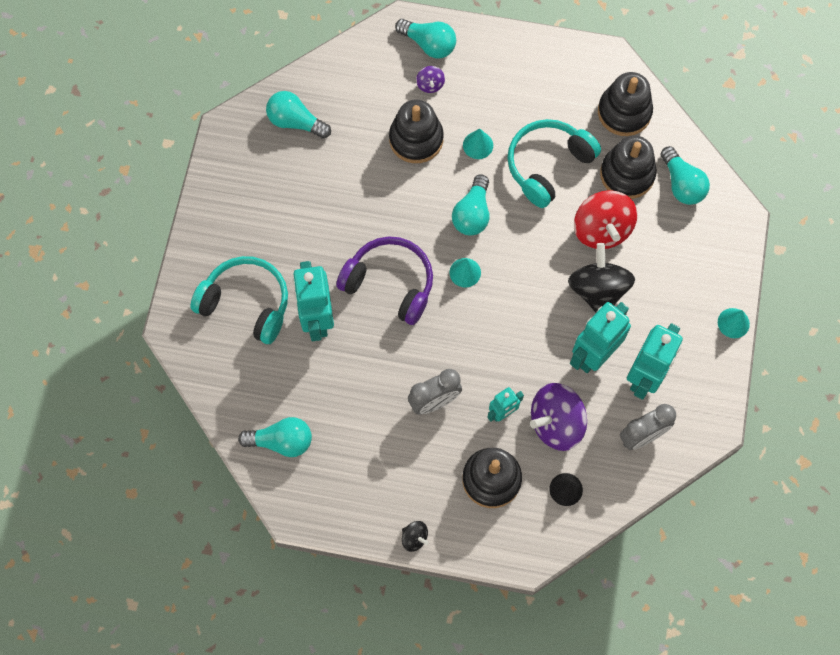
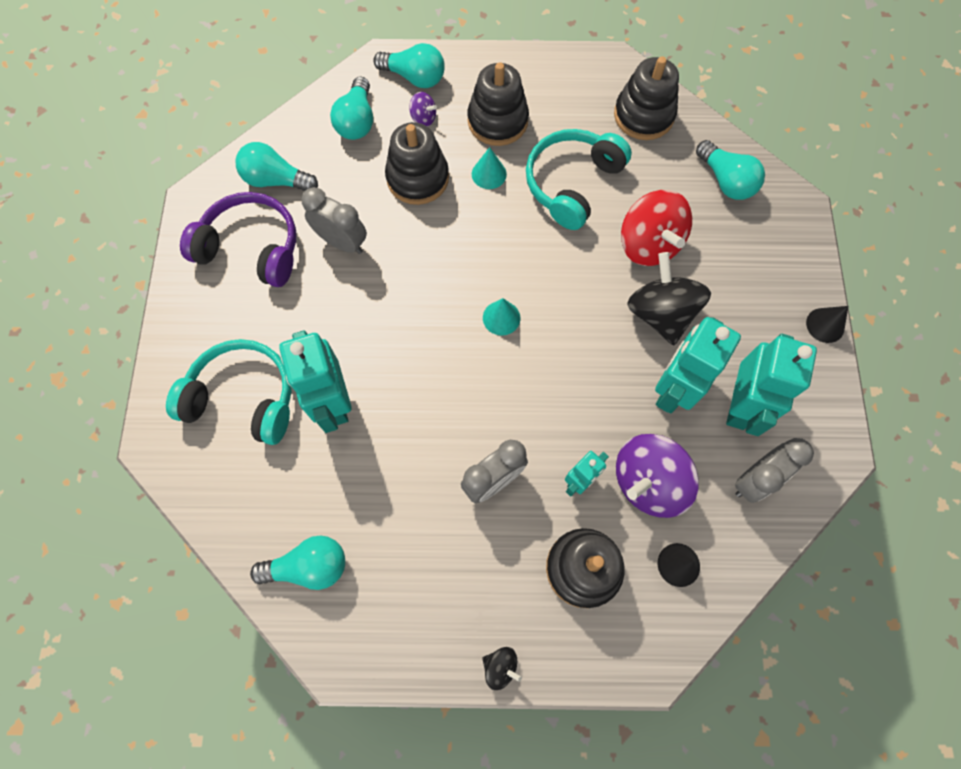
camera: 10 degrees left, 0 degrees up
purple headphones [336,237,433,325] -> purple headphones moved to [180,192,296,287]
purple spinning top [416,66,445,93] -> purple spinning top turned 45 degrees counterclockwise [409,92,437,127]
turquoise light bulb [452,174,489,235] -> turquoise light bulb moved to [330,76,373,140]
black stacking toy [600,135,657,199] -> black stacking toy moved to [467,62,529,146]
turquoise cone [718,308,750,338] -> black cone [806,306,848,343]
none -> grey clock [301,187,367,254]

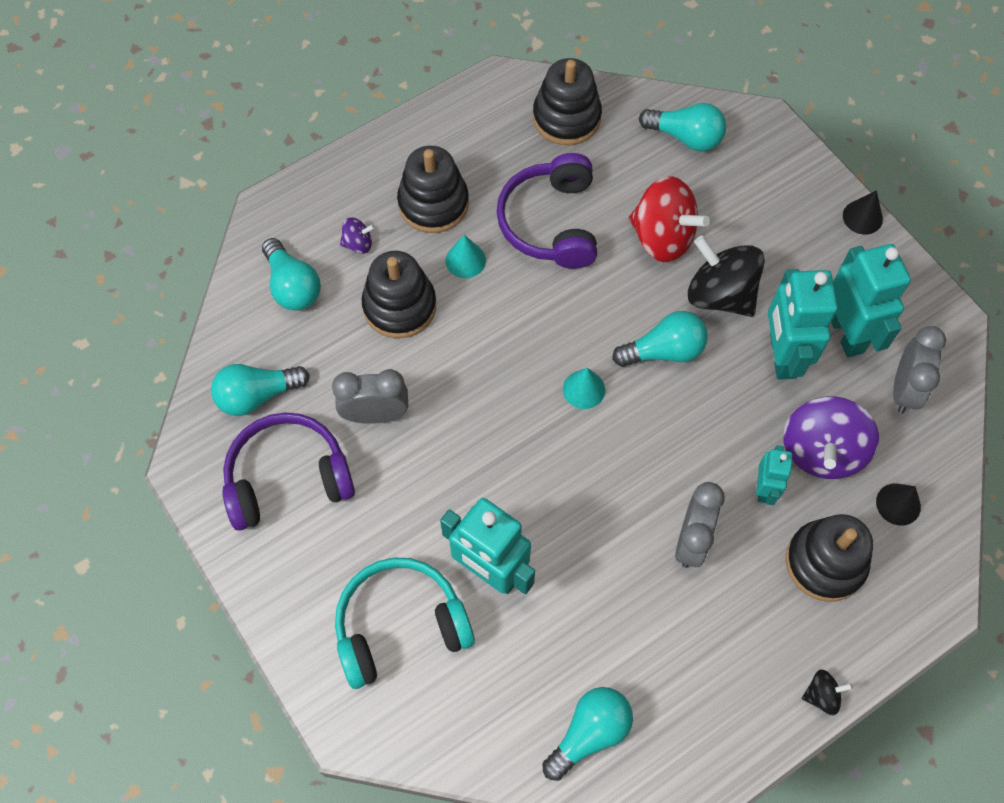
camera: 35 degrees left, 5 degrees down
turquoise light bulb [373,43,445,88] -> turquoise light bulb moved to [612,311,708,367]
turquoise headphones [526,129,632,230] -> purple headphones [496,153,597,269]

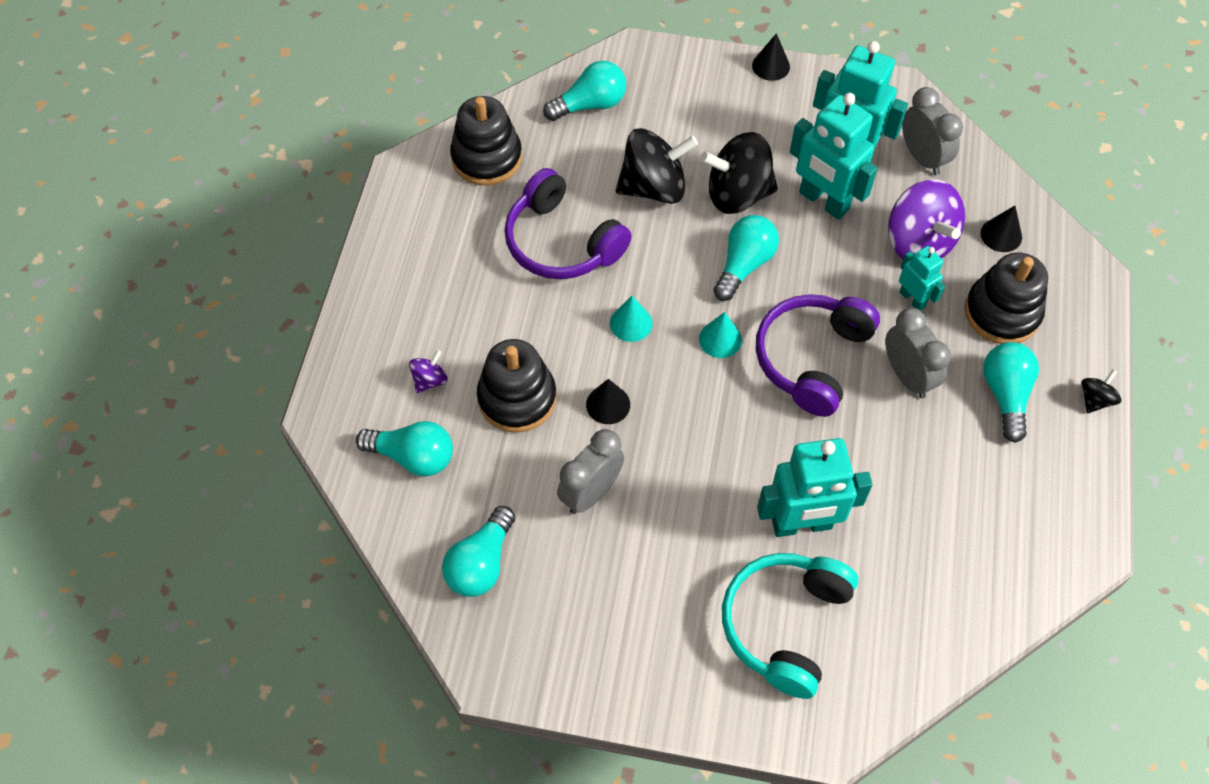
camera: 45 degrees left, 5 degrees down
purple headphones [222,412,355,531] -> purple headphones moved to [756,294,880,417]
black stacking toy [397,146,469,233] -> none
turquoise cone [446,235,486,278] -> turquoise cone moved to [610,296,653,342]
turquoise light bulb [542,687,633,781] -> turquoise light bulb moved to [983,342,1039,443]
red spinning top [629,176,710,262] -> black spinning top [616,128,698,204]
none -> black cone [586,379,630,424]

